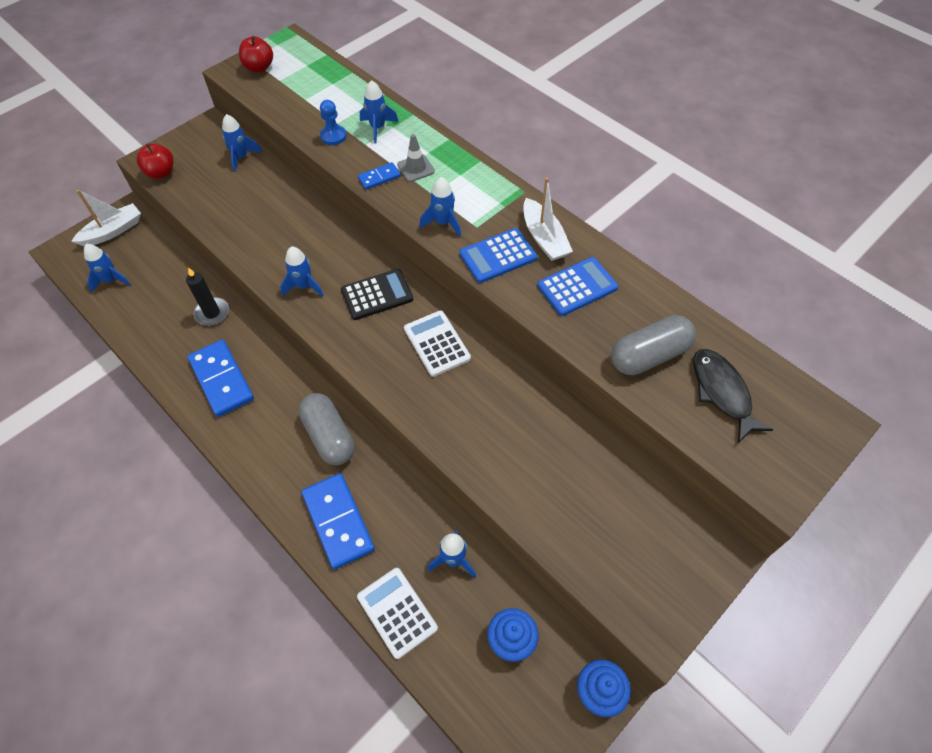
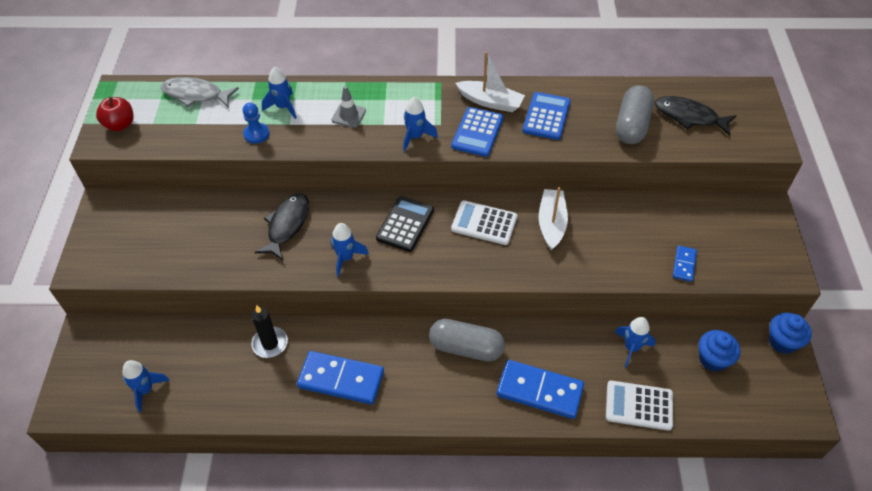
camera: 45 degrees left, 5 degrees down
white boat [71,190,141,247] -> white boat moved to [539,187,568,250]
red apple [137,143,173,179] -> none
blue rocket [222,114,262,172] -> none
blue domino [358,162,401,190] -> blue domino moved to [673,246,697,282]
none -> grey fish [161,77,239,107]
none -> black fish [255,194,309,261]

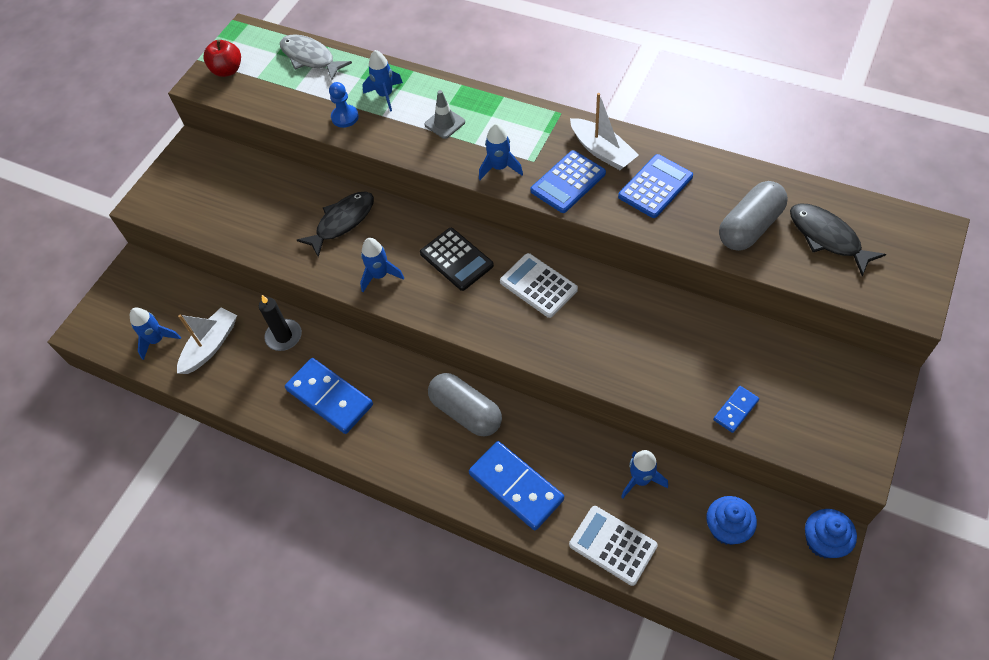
camera: 30 degrees right, 5 degrees up
black calculator [376,196,434,252] -> black calculator turned 90 degrees clockwise [420,228,494,291]
white boat [539,187,568,250] -> white boat moved to [177,307,237,374]

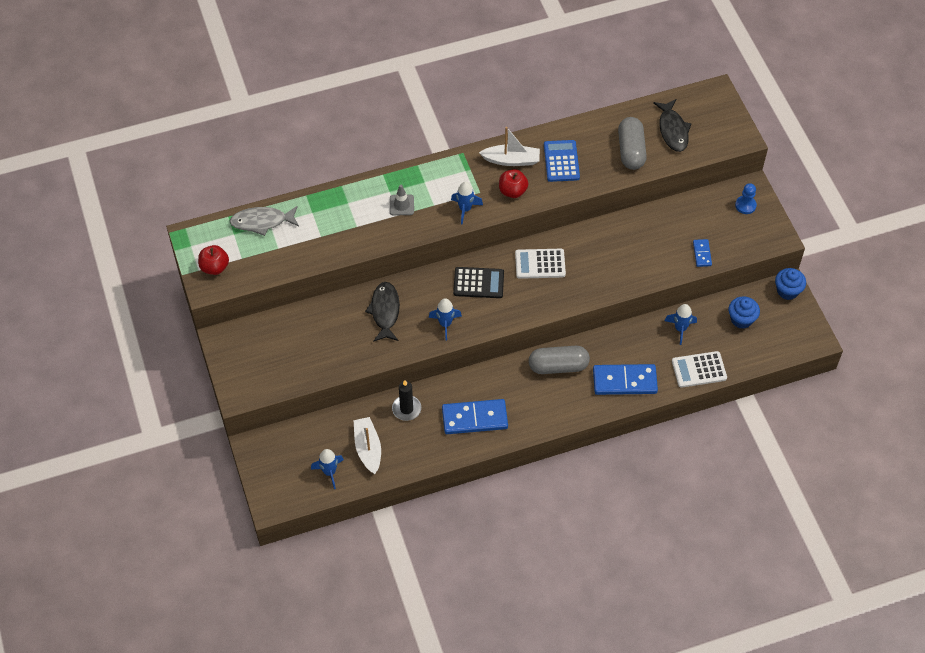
camera: 50 degrees left, 0 degrees up
blue pawn [329,82,359,128] -> blue pawn moved to [735,183,757,214]
blue rocket [362,50,403,112] -> none
blue calculator [531,150,606,213] -> red apple [499,169,528,198]
black fish [790,204,886,276] -> black fish turned 105 degrees counterclockwise [653,99,692,152]

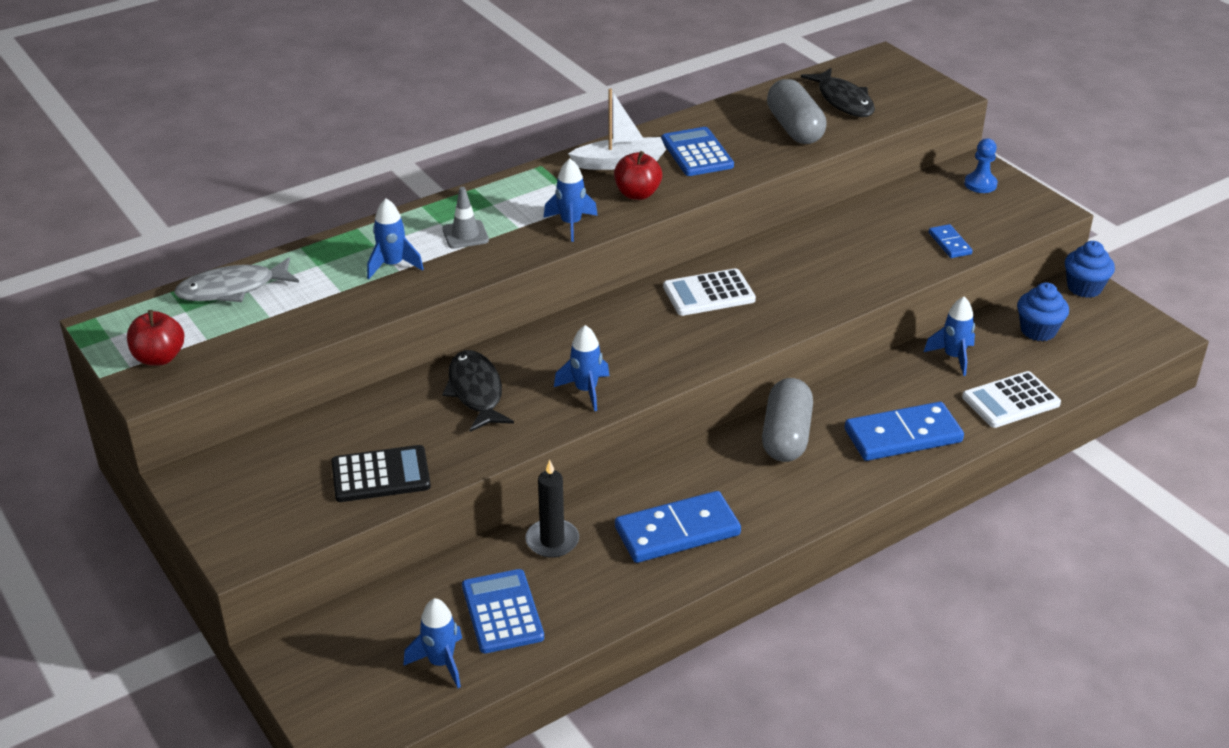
camera: 15 degrees left, 20 degrees down
white boat [354,417,381,474] -> blue calculator [462,569,544,654]
black calculator [453,267,504,298] -> black calculator moved to [331,445,431,502]
grey capsule [529,346,590,374] -> grey capsule turned 60 degrees counterclockwise [762,378,813,462]
none -> blue rocket [367,198,424,279]

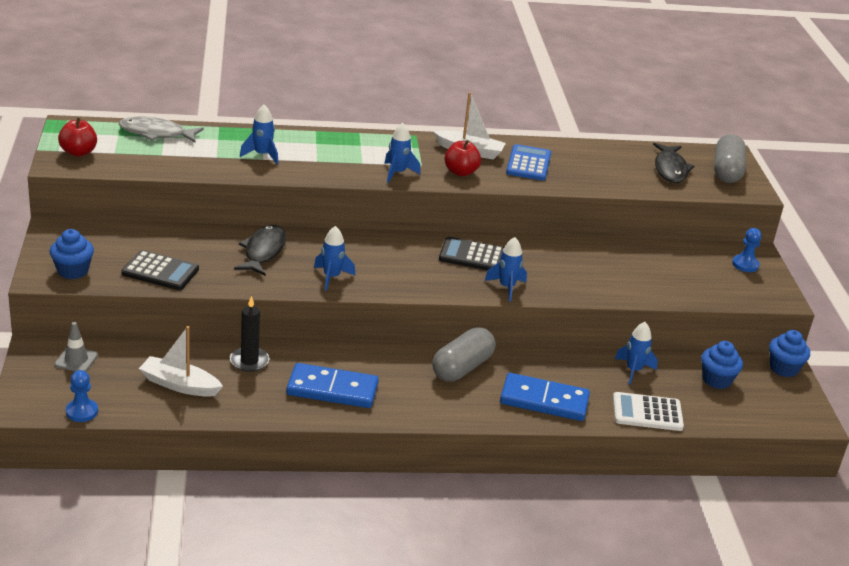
camera: 25 degrees right, 5 degrees down
blue rocket [403,598,462,688] -> blue rocket moved to [485,237,527,302]
grey traffic cone [442,187,489,249] -> grey traffic cone moved to [55,322,98,372]
blue calculator [462,569,544,654] -> white boat [139,326,223,397]
white calculator [663,268,756,316] -> black calculator [439,237,504,271]
grey capsule [767,79,827,144] -> grey capsule moved to [714,134,746,183]
blue domino [929,224,973,258] -> none
none -> blue cupcake [50,229,94,279]
none -> blue pawn [66,370,98,422]

